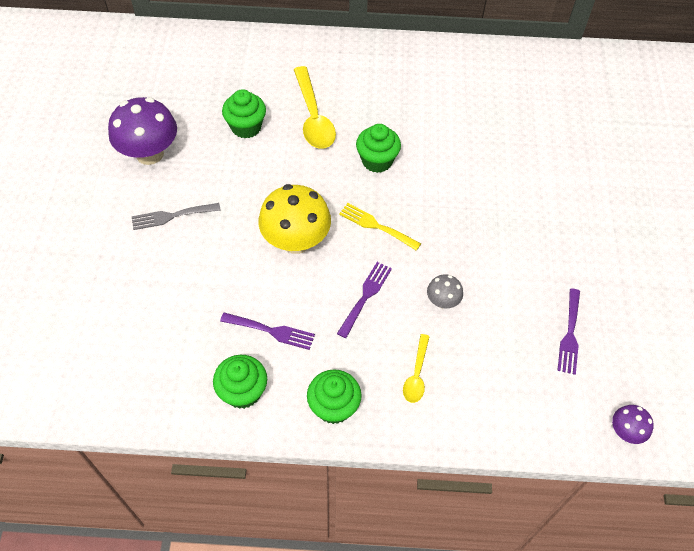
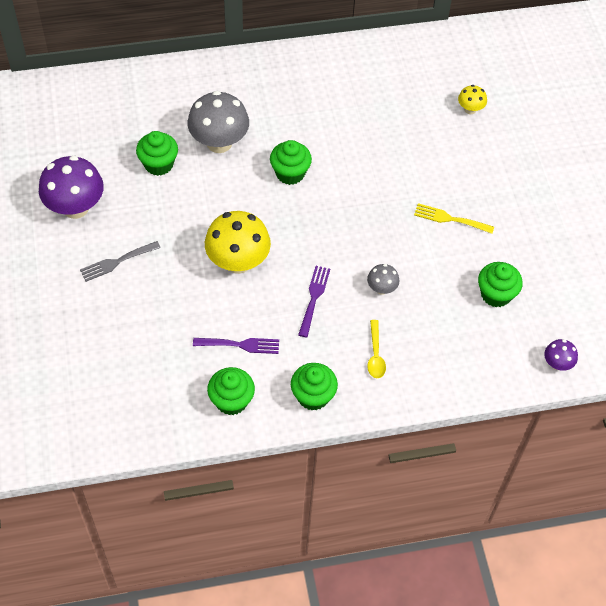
camera: 15 degrees left, 0 degrees up
yellow spoon [294,66,336,149] -> grey mushroom [187,91,249,153]
yellow fork [339,203,421,251] -> yellow fork moved to [414,203,494,234]
purple fork [557,288,580,375] -> green cupcake [478,262,523,307]
none -> yellow mushroom [458,85,487,114]

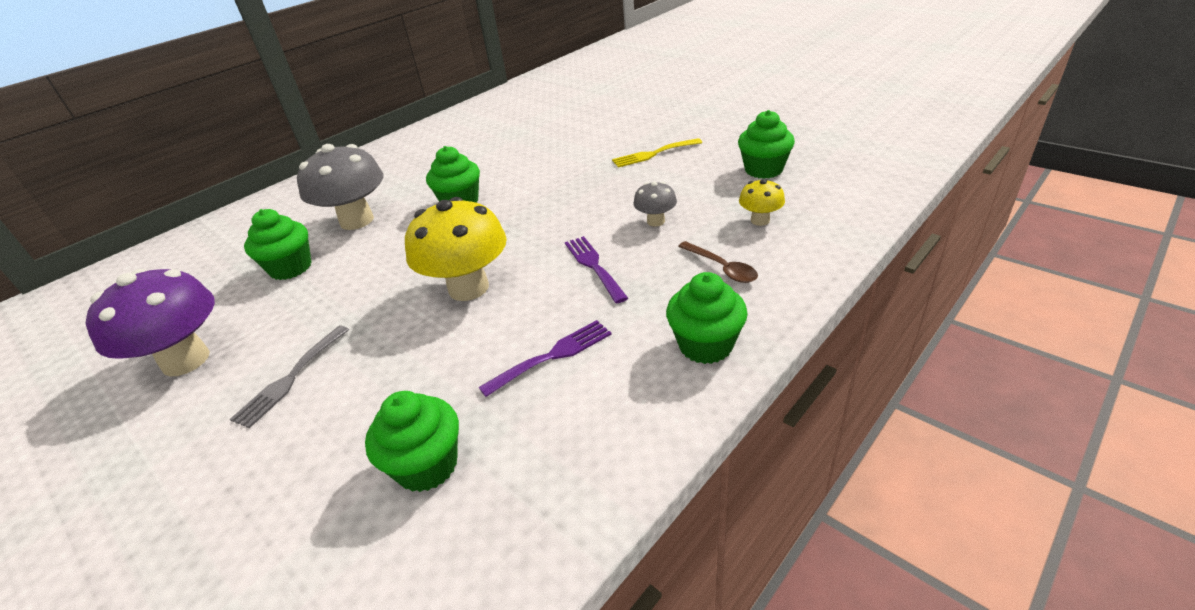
camera: 30 degrees left, 20 degrees down
green cupcake [207,367,255,415] -> green cupcake moved to [365,391,459,492]
yellow spoon [367,320,386,378] -> brown spoon [678,241,758,283]
yellow mushroom [458,85,487,114] -> yellow mushroom moved to [739,179,785,226]
purple mushroom [544,339,578,371] -> none

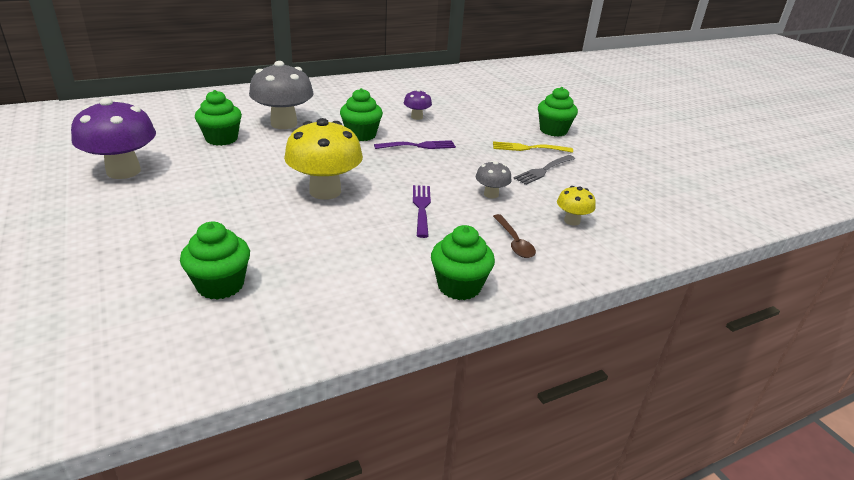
camera: 15 degrees right, 5 degrees down
grey fork [230,326,349,428] -> grey fork moved to [513,155,575,185]
purple fork [479,320,612,397] -> purple fork moved to [374,140,456,149]
green cupcake [738,110,795,179] -> green cupcake moved to [538,87,578,137]
none -> purple mushroom [404,89,432,120]

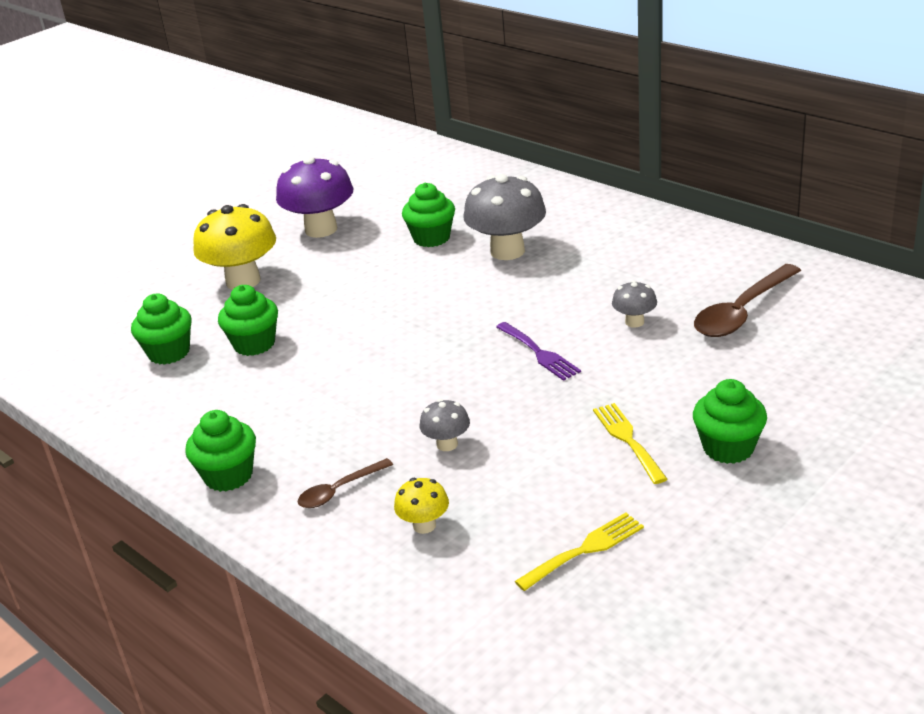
camera: 75 degrees right, 0 degrees up
yellow mushroom [284,118,363,200] -> yellow mushroom moved to [193,204,276,290]
green cupcake [340,88,383,141] -> green cupcake moved to [218,285,278,356]
purple mushroom [404,89,432,120] -> grey mushroom [612,280,657,328]
purple fork [413,185,431,238] -> none
grey fork [513,155,575,185] -> none
none -> yellow fork [515,513,644,591]
none -> brown spoon [694,264,801,337]

